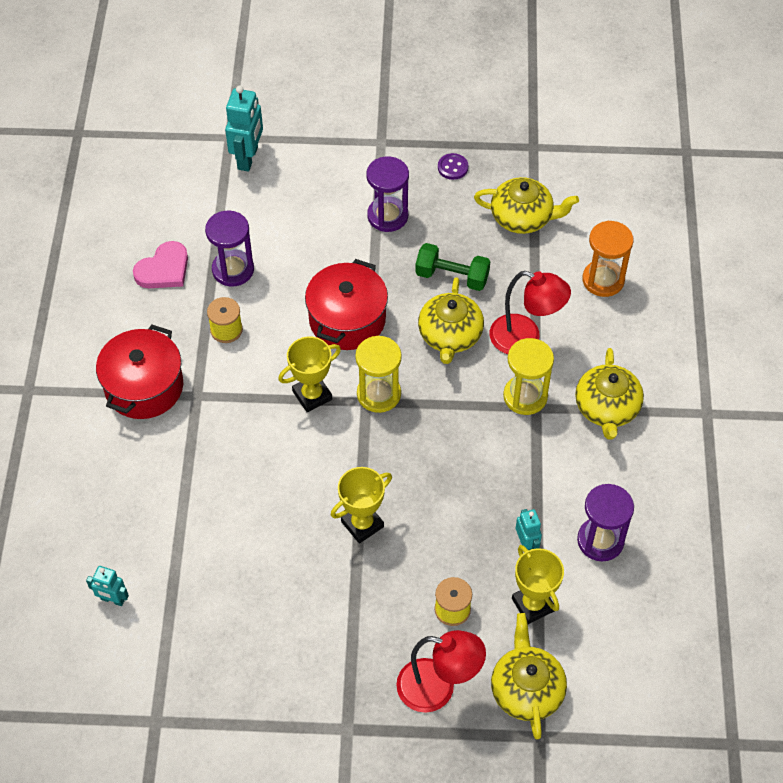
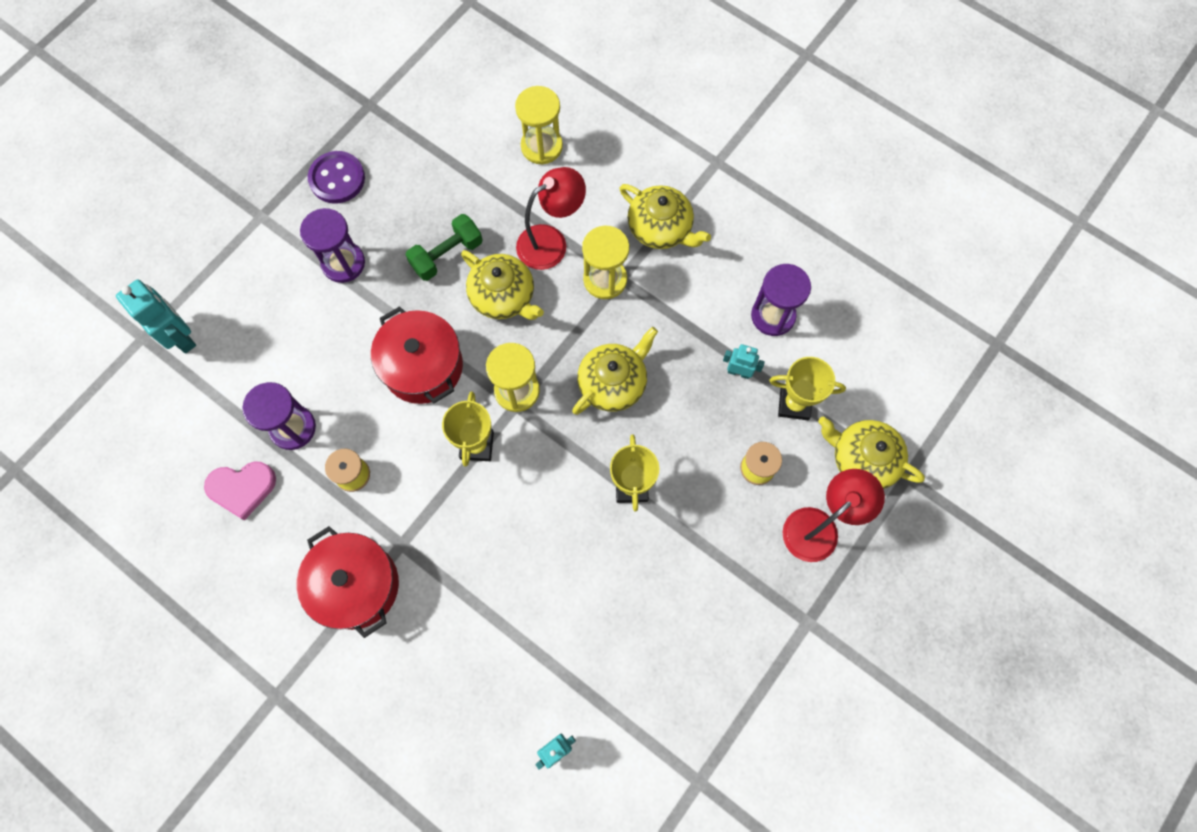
camera: 55 degrees left, 15 degrees up
pink heart [133,241,188,288] -> pink heart turned 90 degrees clockwise [204,461,276,520]
purple button [438,153,468,180] -> purple button [308,151,365,204], size x1.71
yellow teapot [474,177,579,234] -> yellow teapot moved to [572,327,658,415]
orange hourglass [582,221,634,297] -> yellow hourglass [515,86,563,165]

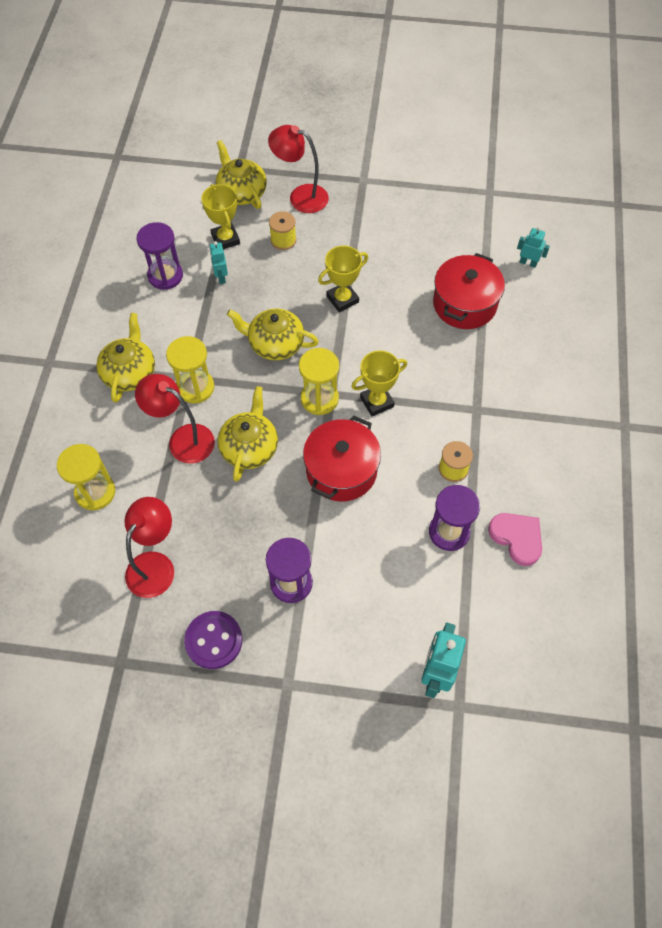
camera: 120 degrees left, 10 degrees down
red pot [297,526,399,638] -> red pot moved to [433,253,505,329]
green dumbbell [406,214,483,281] -> none
yellow teapot [818,416,925,489] -> yellow teapot turned 150 degrees clockwise [216,140,267,209]
none -> red lamp [124,497,174,598]

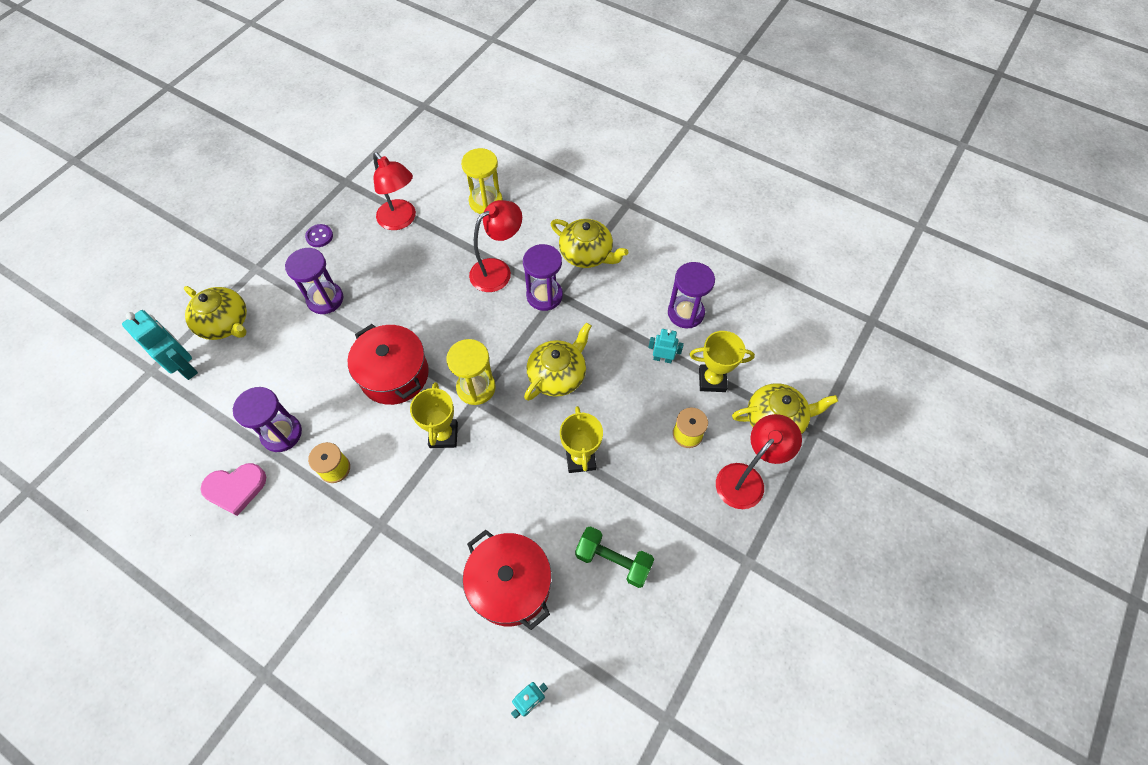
camera: 115 degrees right, 0 degrees up
yellow hourglass [166,336,214,404] -> purple hourglass [523,244,563,311]
purple button [184,611,242,669] -> purple button [305,224,333,247], size x0.58
yellow teapot [218,386,278,482] -> yellow teapot moved to [184,286,247,340]
none -> green dumbbell [575,526,654,588]

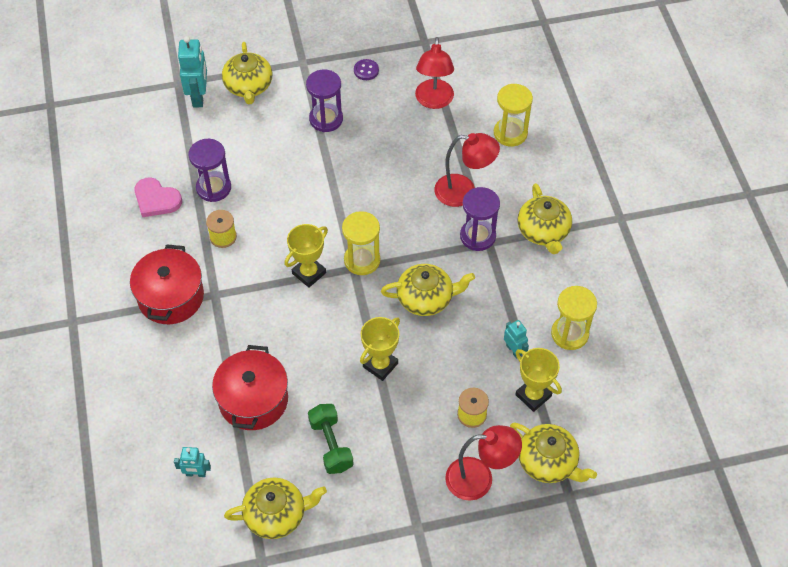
camera: 45 degrees right, 5 degrees down
red pot [348,324,429,405] -> red pot moved to [130,244,204,324]
purple hourglass [668,262,715,328] -> yellow hourglass [551,286,597,350]
none -> yellow teapot [224,477,327,539]

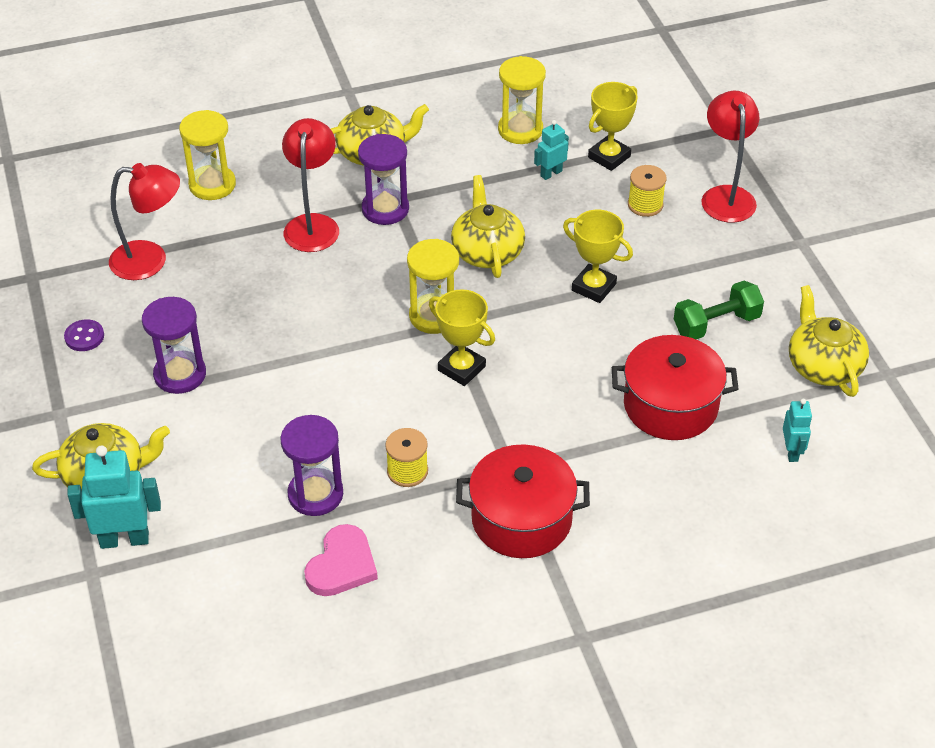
camera: 95 degrees left, 10 degrees down
yellow teapot [510,423,597,483] -> none

